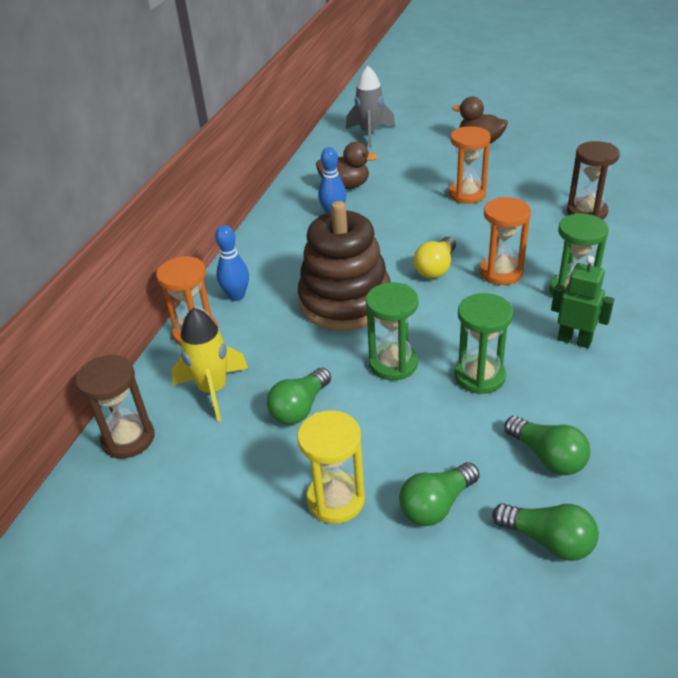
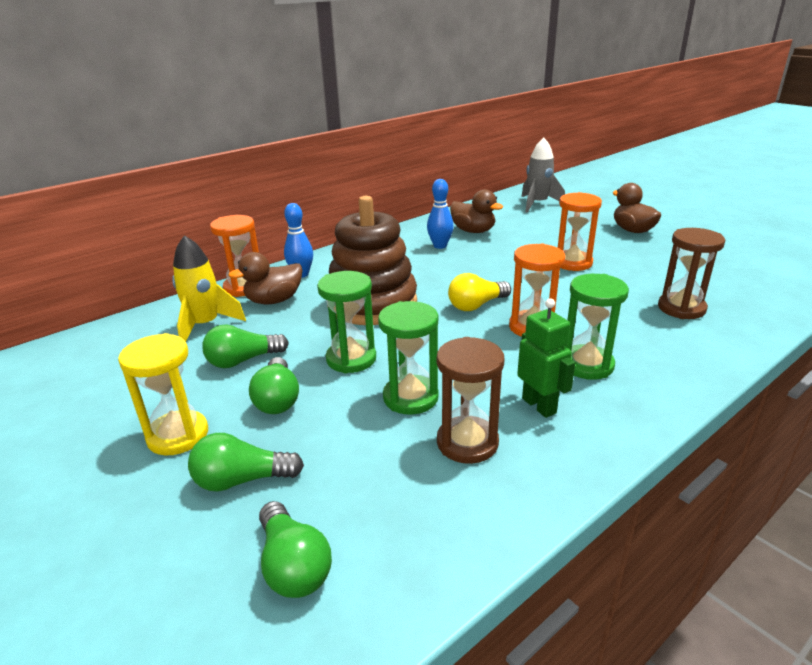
camera: 30 degrees right, 10 degrees down
brown hourglass [76,355,154,459] -> brown hourglass moved to [437,337,505,464]
green light bulb [505,416,591,475] -> green light bulb moved to [249,357,299,414]
none -> brown duck [228,252,302,304]

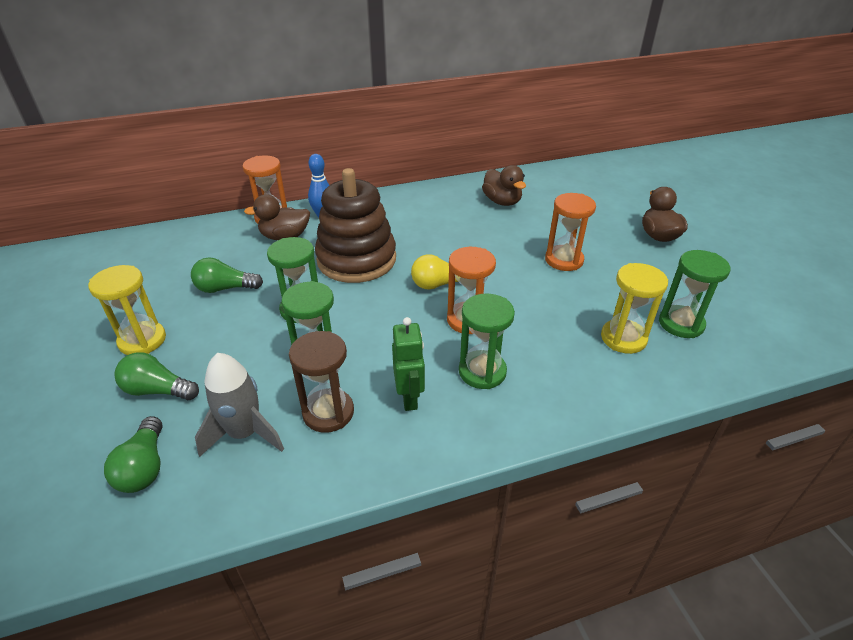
camera: 20 degrees right, 10 degrees up
yellow rocket [172,235,246,342] -> none
green light bulb [249,357,299,414] -> none
blue bowling pin [427,179,454,249] -> none
grey rocket [521,137,565,213] -> grey rocket moved to [195,353,284,457]
brown hourglass [658,228,725,319] -> yellow hourglass [601,263,668,354]
none -> green hourglass [659,250,730,338]

